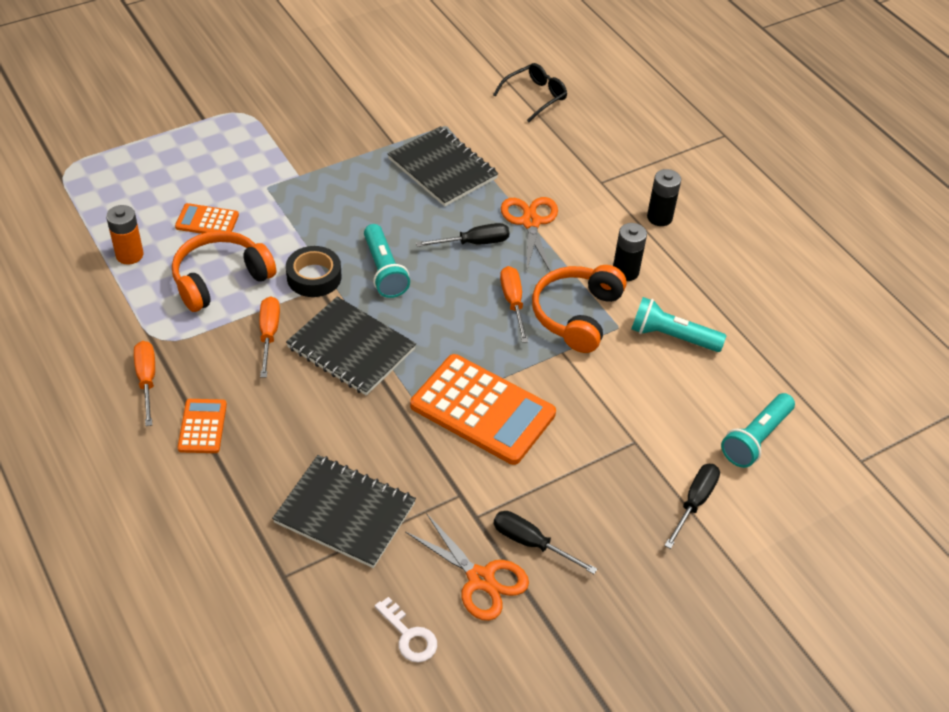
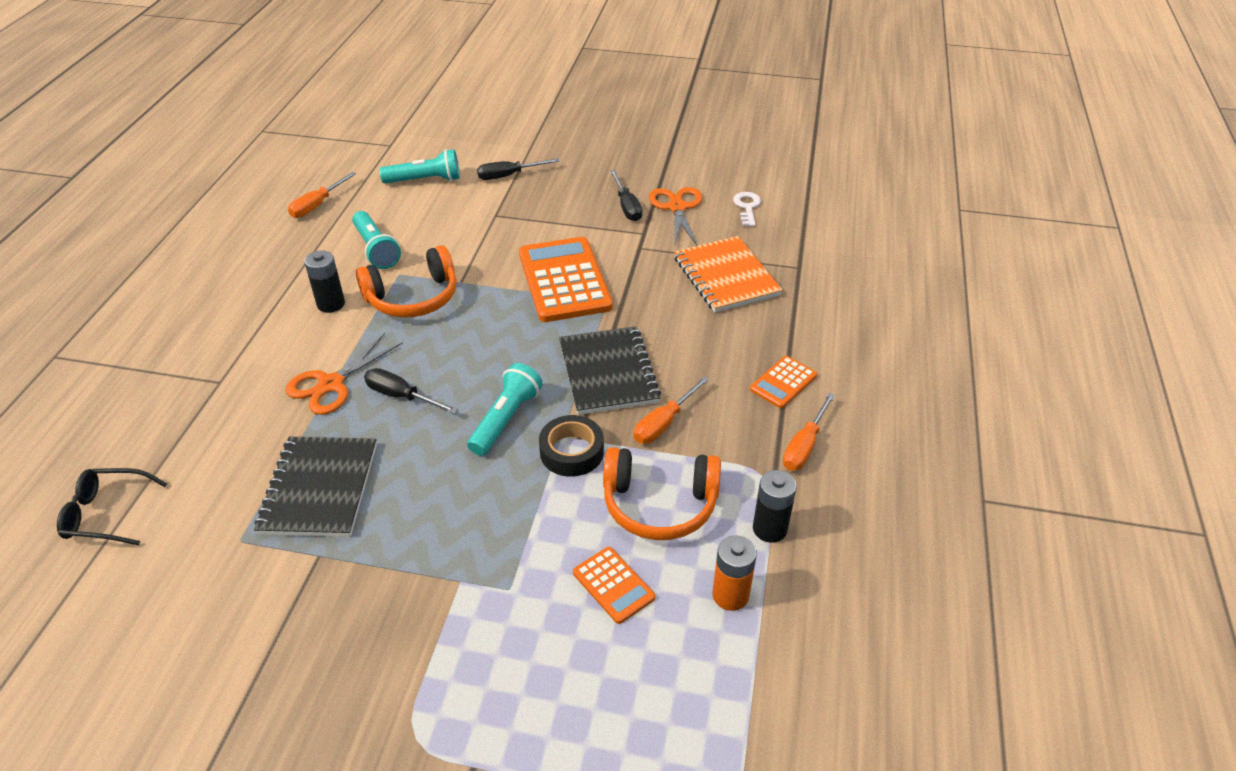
camera: 135 degrees left, 5 degrees down
black notebook [272,455,416,568] -> orange notebook [674,236,782,312]
orange screwdriver [500,266,528,343] -> orange screwdriver moved to [288,172,356,218]
black battery [647,169,681,226] -> black battery moved to [753,470,797,543]

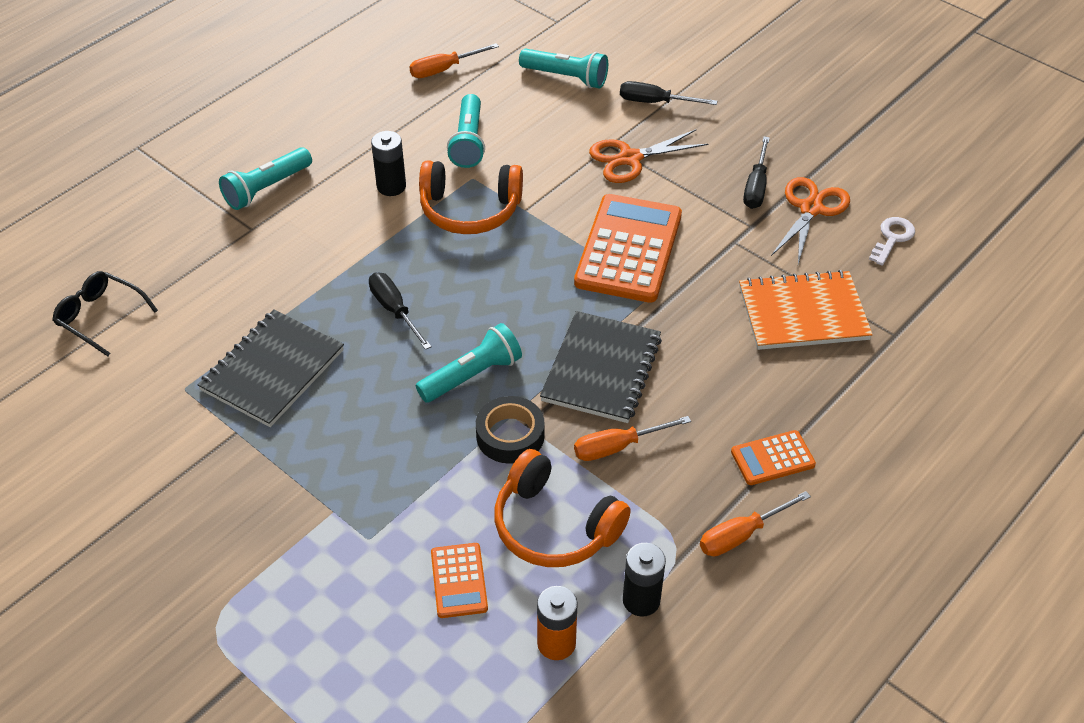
camera: 30 degrees right, 5 degrees up
orange scissors [285,333,403,415] -> orange scissors moved to [589,129,708,183]
orange notebook [674,236,782,312] -> orange notebook turned 75 degrees clockwise [739,270,873,350]
none -> turquoise flashlight [219,147,312,210]

